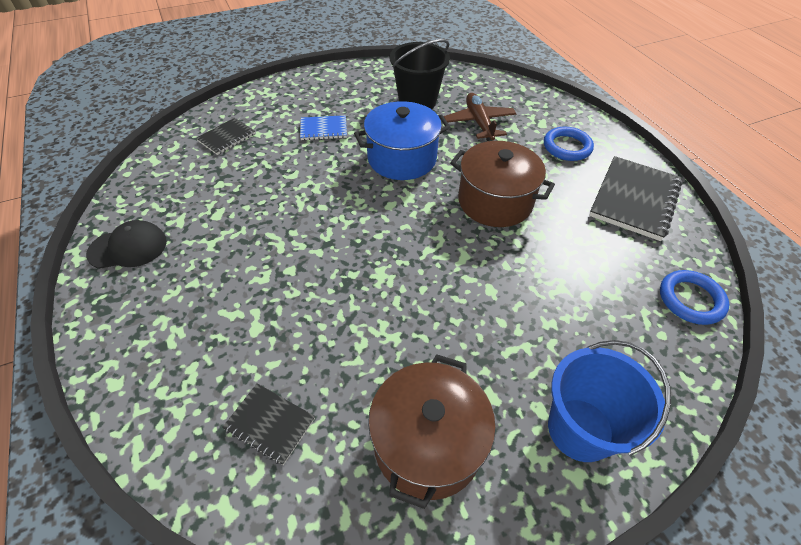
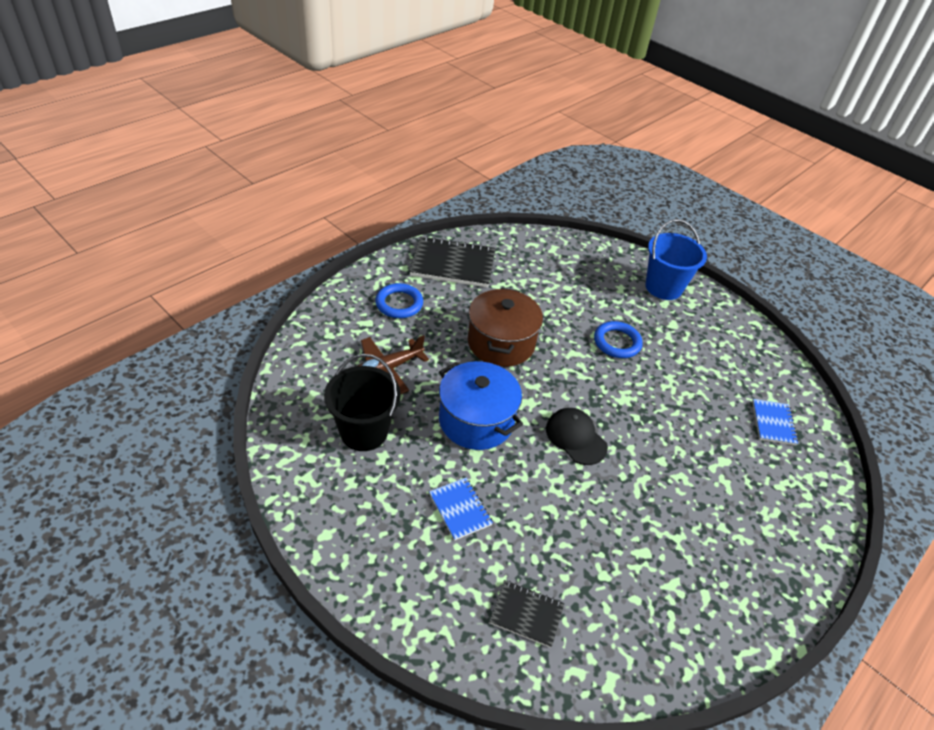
camera: 115 degrees left, 5 degrees down
black cap [86,220,167,269] -> black cap moved to [546,408,608,465]
black notebook [222,384,315,465] -> blue notebook [752,399,798,445]
brown pot [368,354,496,509] -> none
blue ring [660,270,729,325] -> blue ring moved to [594,321,643,358]

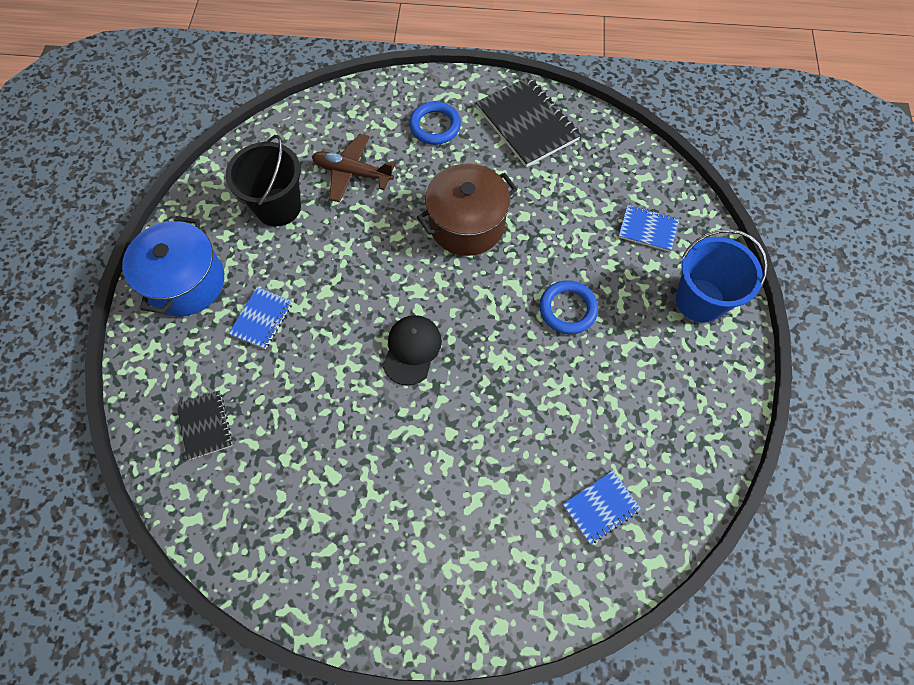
camera: 55 degrees right, 20 degrees up
blue pot [439,361,523,450] -> blue pot moved to [122,216,224,317]
none -> blue notebook [618,205,679,252]

